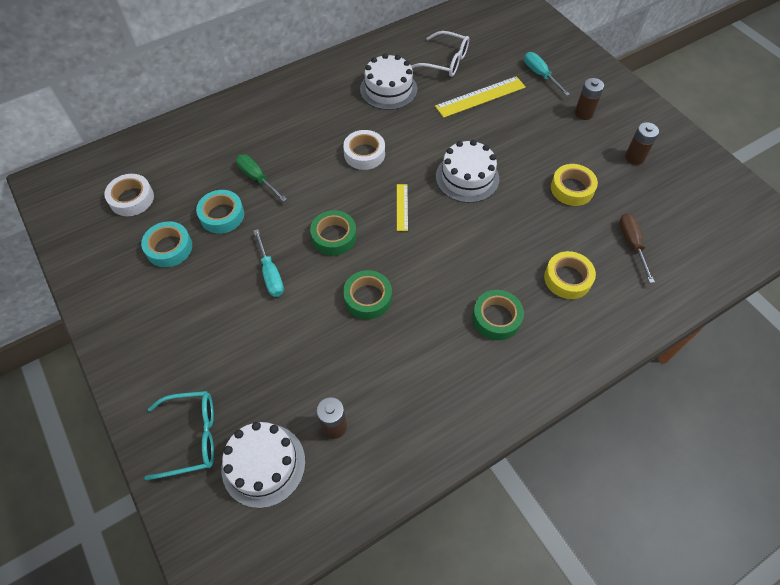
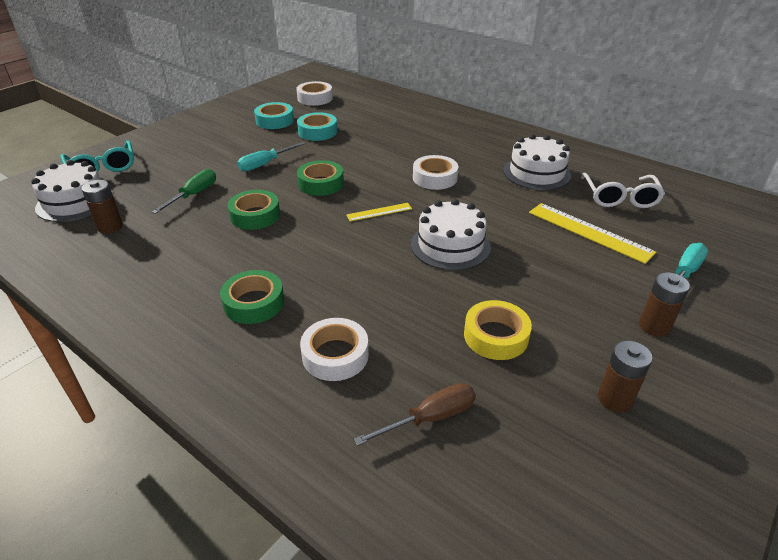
camera: 70 degrees right, 20 degrees down
green screwdriver [236,154,287,202] -> green screwdriver moved to [152,169,216,214]
yellow tape [544,251,596,299] -> white tape [300,318,369,381]

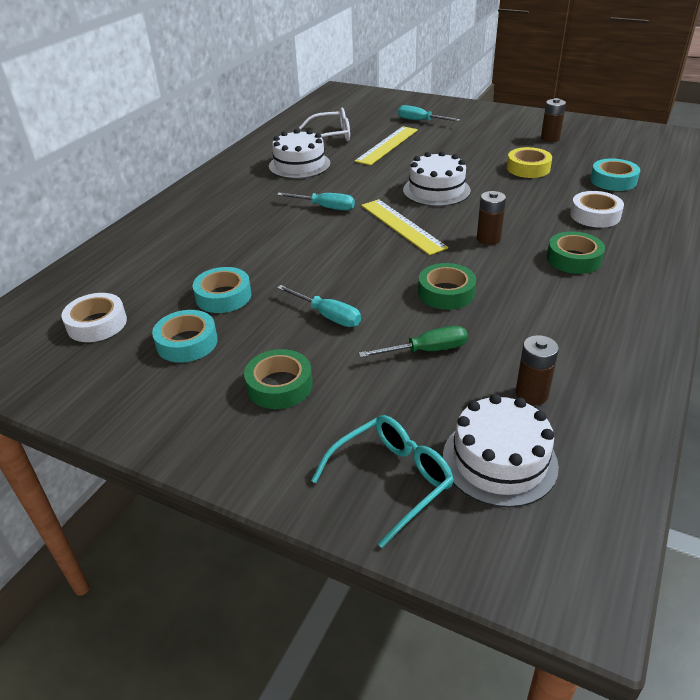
camera: 100 degrees left, 0 degrees up
green screwdriver [152,169,216,214] -> green screwdriver turned 150 degrees clockwise [359,326,468,358]
green tape [297,160,344,196] -> green tape moved to [244,349,313,409]
yellow ruler [346,203,412,221] -> yellow ruler [361,199,448,255], size x1.84
brown screwdriver [354,383,476,446] -> turquoise tape [590,158,640,191]
white tape [413,155,459,190] -> turquoise screwdriver [277,193,355,211]
brown battery [639,272,690,337] -> brown battery moved to [477,191,506,245]

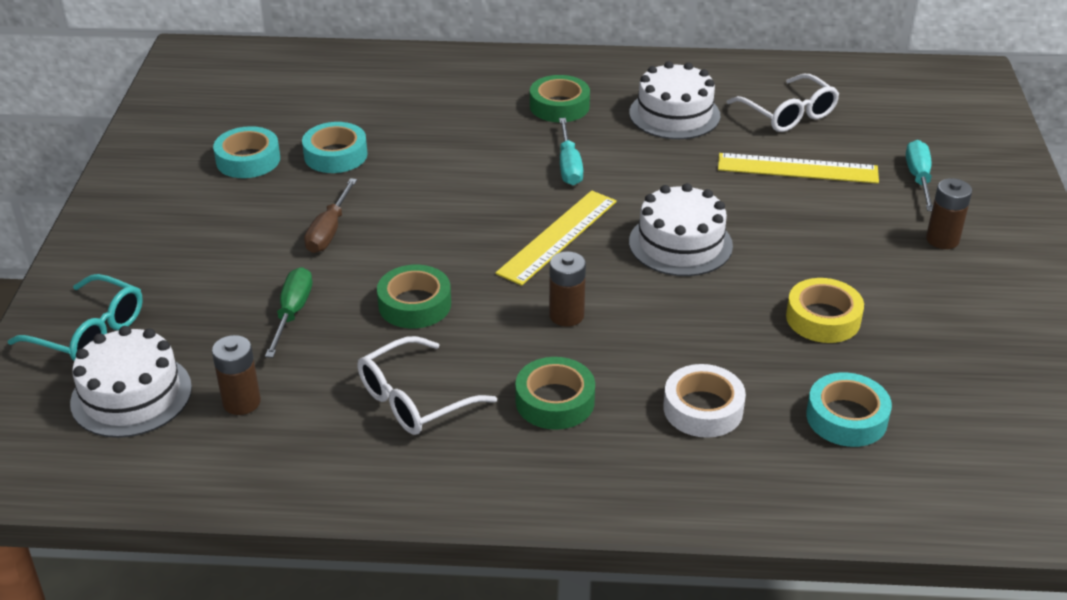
camera: 65 degrees right, 0 degrees up
white tape [61,293,127,342] -> none
green tape [244,349,313,409] -> green tape moved to [530,75,590,122]
turquoise screwdriver [277,285,361,327] -> brown screwdriver [304,178,357,253]
green screwdriver [359,326,468,358] -> green screwdriver turned 135 degrees counterclockwise [265,267,312,358]
brown battery [541,98,566,142] -> brown battery moved to [926,178,972,249]
none -> white glasses [358,336,497,435]

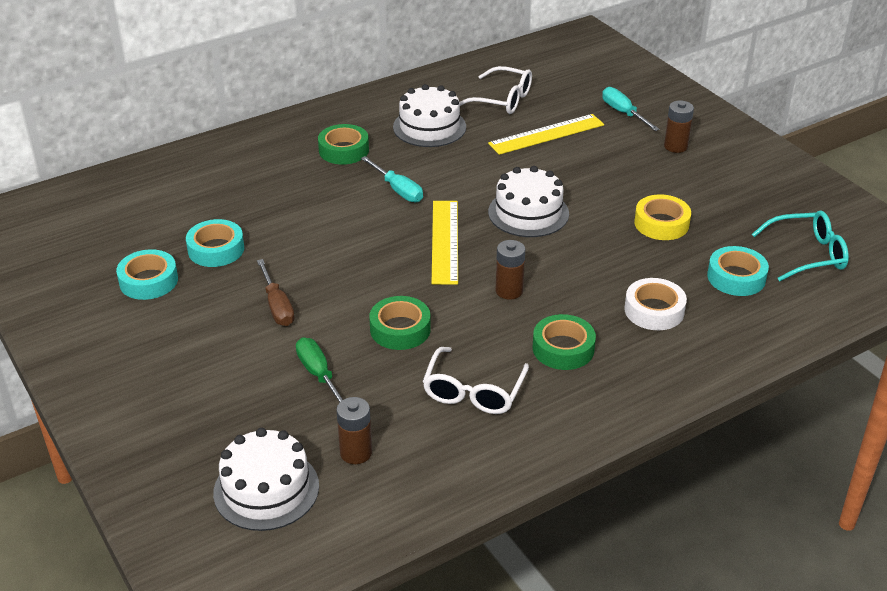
camera: 35 degrees left, 0 degrees up
turquoise glasses [8,274,143,361] -> turquoise glasses moved to [752,211,849,281]

